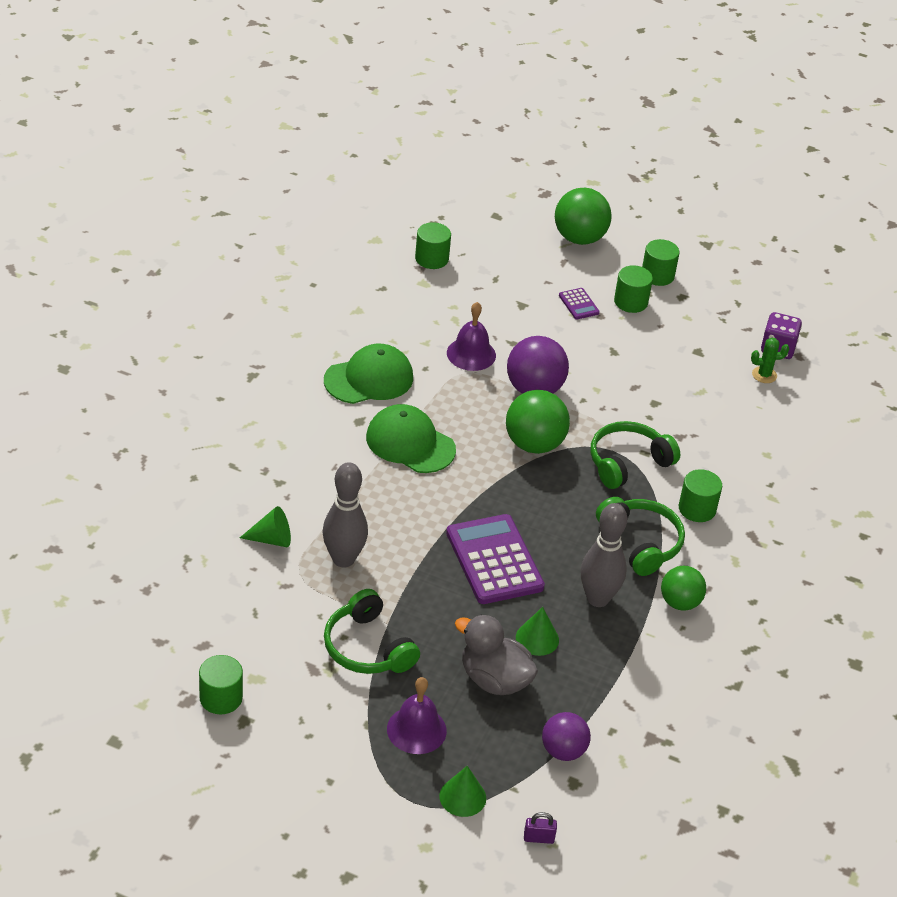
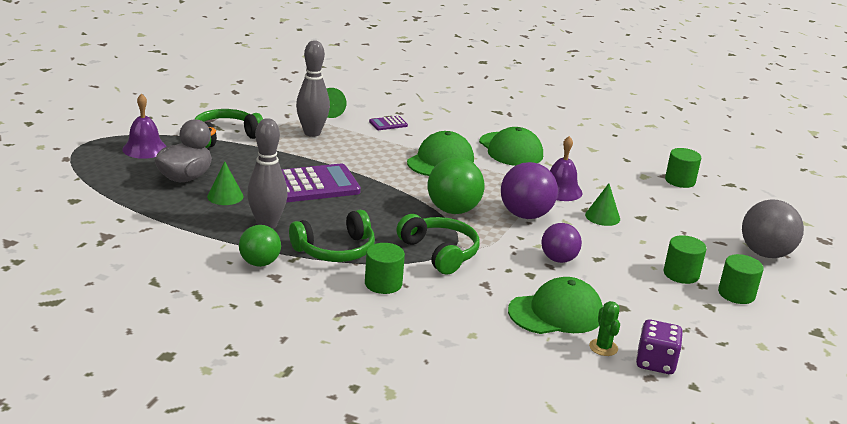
camera: 90 degrees right, 15 degrees down
green cylinder [199,655,243,714] -> none
green cone [439,766,486,817] -> green cone moved to [585,183,620,226]
purple padlock [524,812,557,844] -> none
purple ball [542,712,591,761] -> purple ball moved to [541,223,582,263]
green ball [555,188,612,245] -> grey ball [742,199,804,258]
purple calculator [559,288,600,319] -> purple calculator moved to [369,116,408,130]
none -> green cap [508,277,603,334]

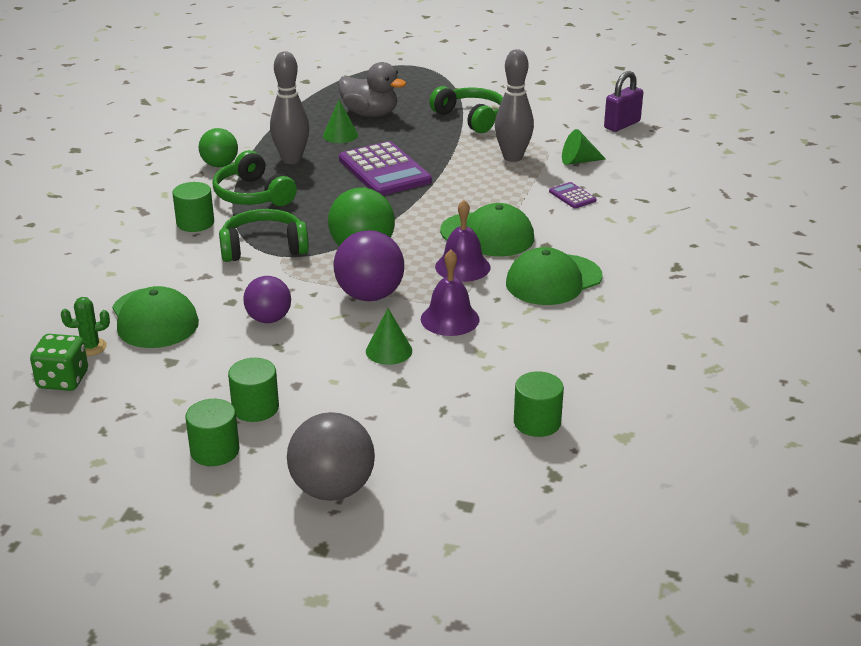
camera: 85 degrees right, 5 degrees up
purple bell [122,93,167,159] -> purple bell moved to [435,200,490,282]
green headphones [396,214,479,275] -> green headphones turned 150 degrees counterclockwise [219,209,309,262]
purple dice [636,319,683,374] -> green dice [30,334,88,391]
none -> purple padlock [604,71,643,132]

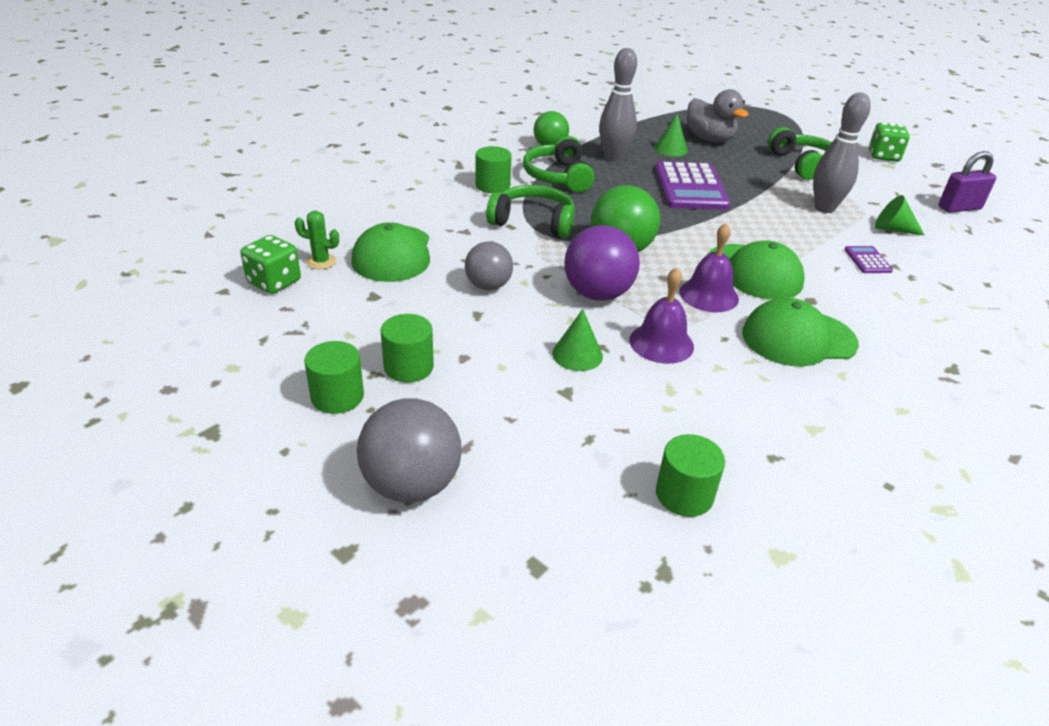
camera: 25 degrees right, 5 degrees up
purple ball [243,276,291,323] -> grey ball [465,241,513,290]
none -> green dice [869,123,910,162]

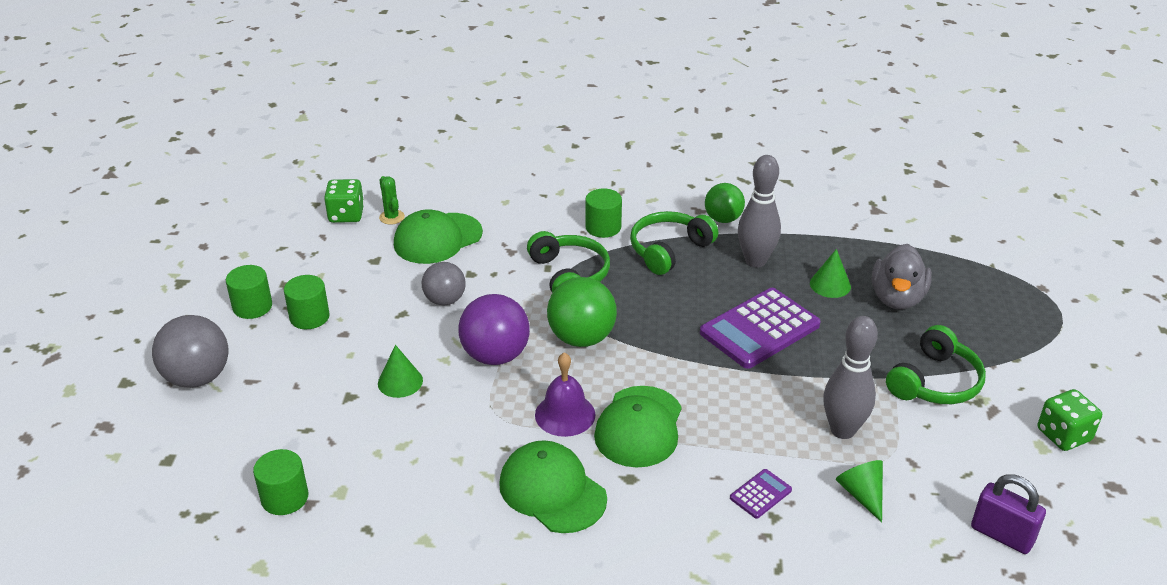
camera: 55 degrees right, 0 degrees up
purple bell [629,267,694,364] -> none

